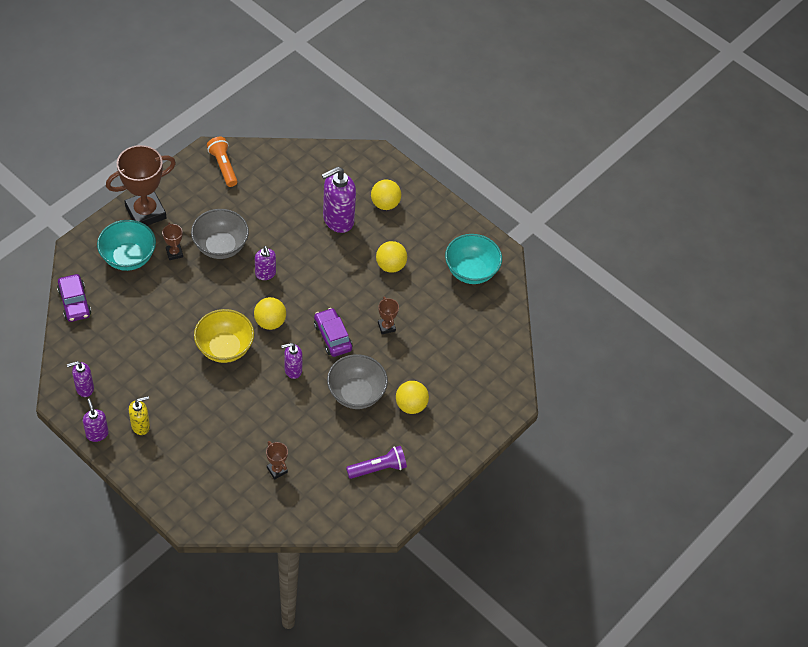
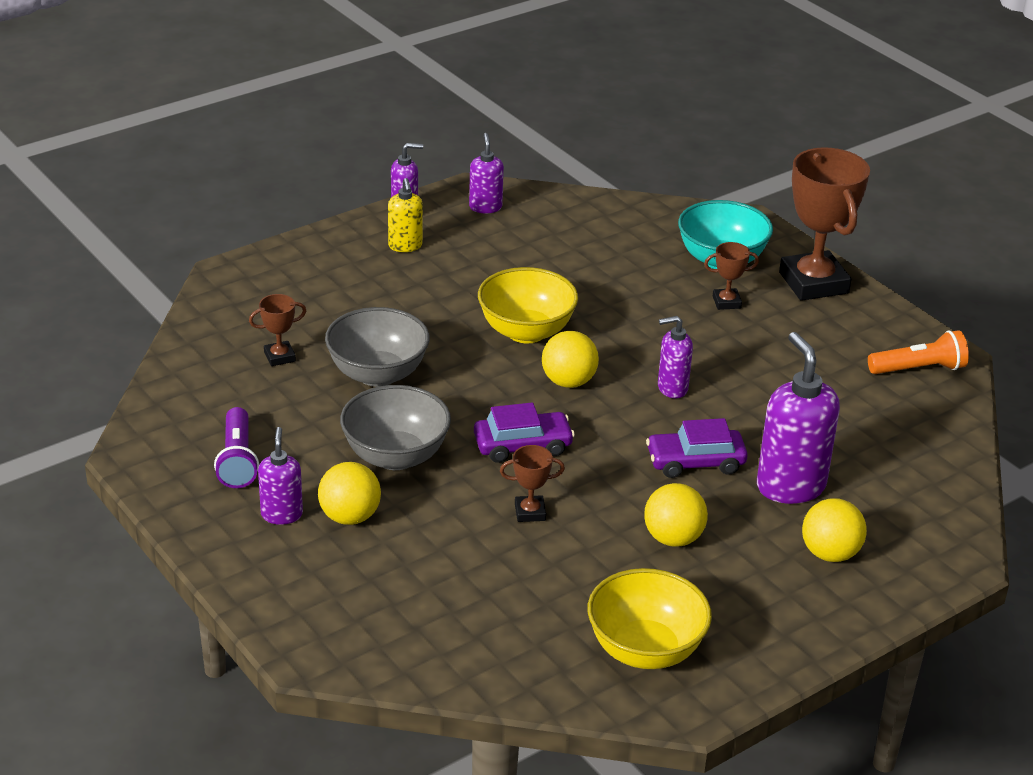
camera: 105 degrees right, 20 degrees down
purple car [57,274,91,322] -> purple car moved to [646,418,748,478]
grey bowl [191,209,249,259] -> grey bowl moved to [325,307,430,387]
purple soap dispenser [281,343,303,379] -> purple soap dispenser moved to [258,427,303,525]
turquoise bowl [445,234,502,284] -> yellow bowl [587,568,712,669]

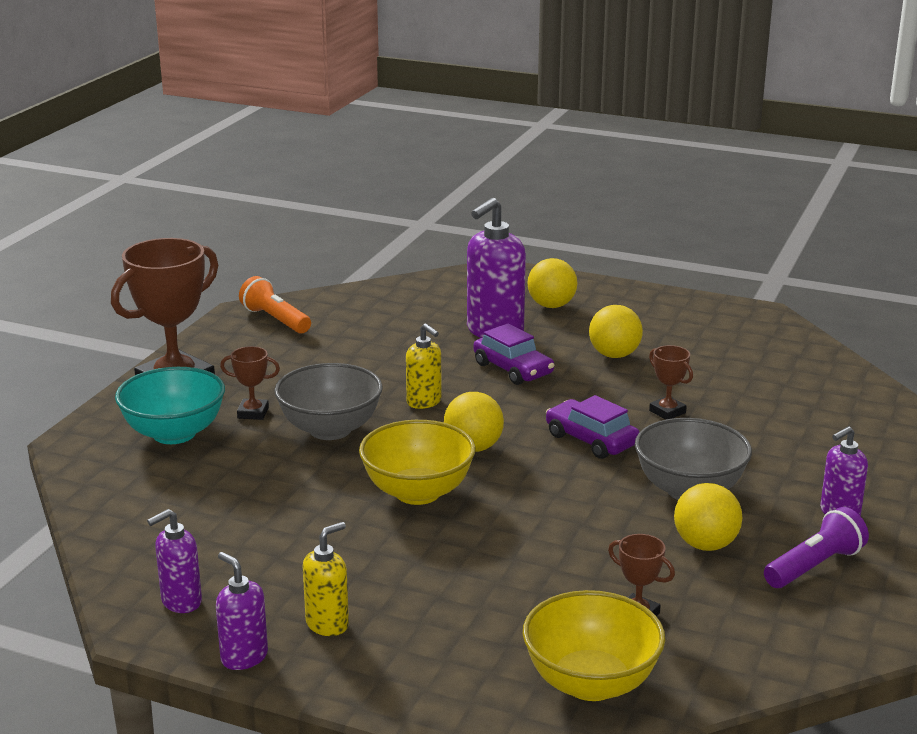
camera: 120 degrees left, 10 degrees down
yellow ball [318,462,381,525] -> yellow ball moved to [674,483,742,551]
grey bowl [325,307,430,387] -> grey bowl moved to [274,363,383,440]
yellow bowl [587,568,712,669] -> yellow bowl moved to [523,590,665,701]
purple soap dispenser [658,316,693,398] -> yellow soap dispenser [406,323,442,409]
brown trophy [704,242,759,310] -> brown trophy turned 45 degrees counterclockwise [220,346,280,420]

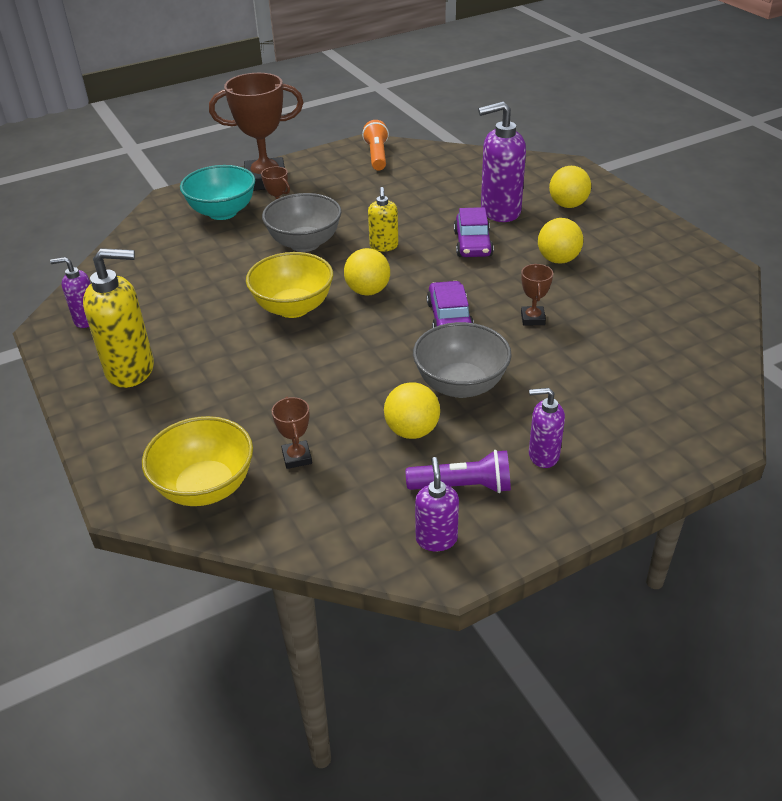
camera: 40 degrees right, 15 degrees up
purple soap dispenser [216,552,268,670] -> purple soap dispenser moved to [415,457,459,551]
yellow soap dispenser [303,522,349,636] -> yellow soap dispenser [83,248,154,388], size x1.79

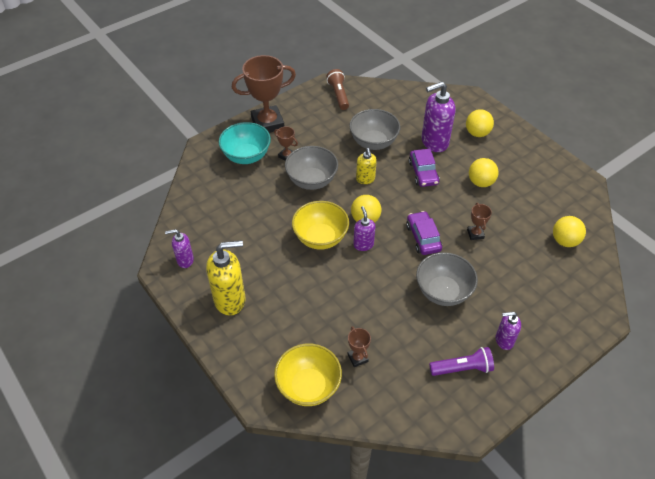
camera: 10 degrees left, 10 degrees up
orange flashlight [362,120,389,171] -> brown flashlight [326,69,349,110]
yellow ball [384,382,440,439] -> yellow ball moved to [553,216,586,247]
purple soap dispenser [415,457,459,551] -> purple soap dispenser moved to [353,206,376,251]
none -> grey bowl [349,109,400,150]

